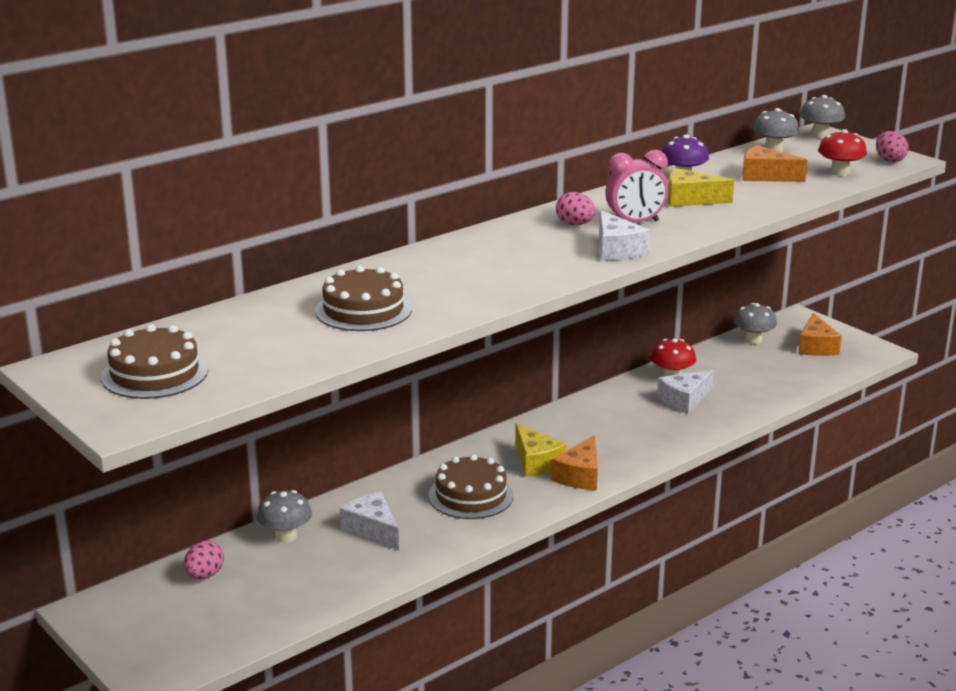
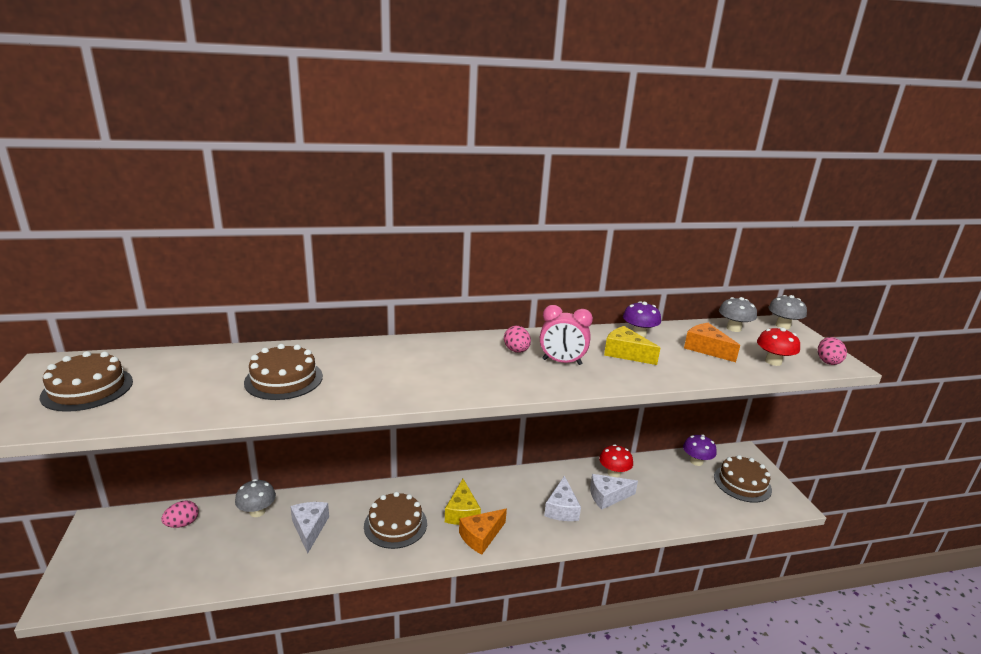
camera: 25 degrees right, 0 degrees up
white cheese [599,210,650,261] -> white cheese moved to [544,476,581,521]
grey mushroom [733,303,777,344] -> purple mushroom [683,435,717,466]
orange cheese [798,313,842,356] -> brown cake [714,455,772,503]

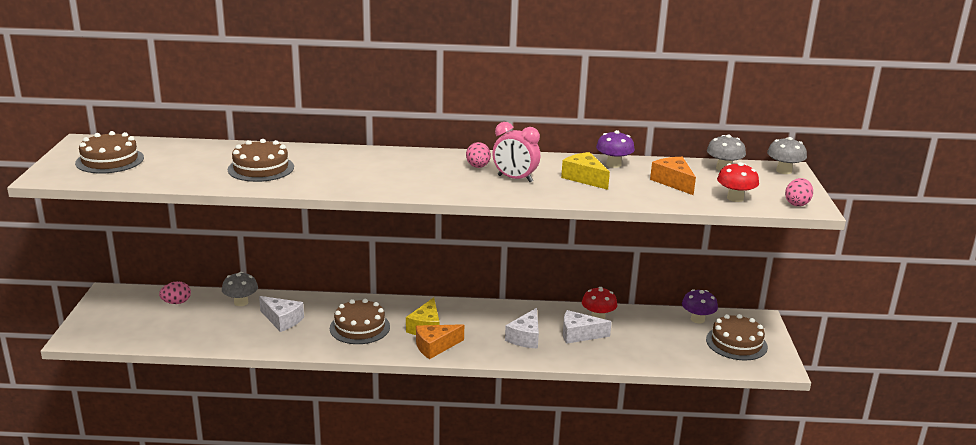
camera: 15 degrees right, 0 degrees up
white cheese [290,502,329,553] -> white cheese turned 120 degrees clockwise [259,296,304,332]

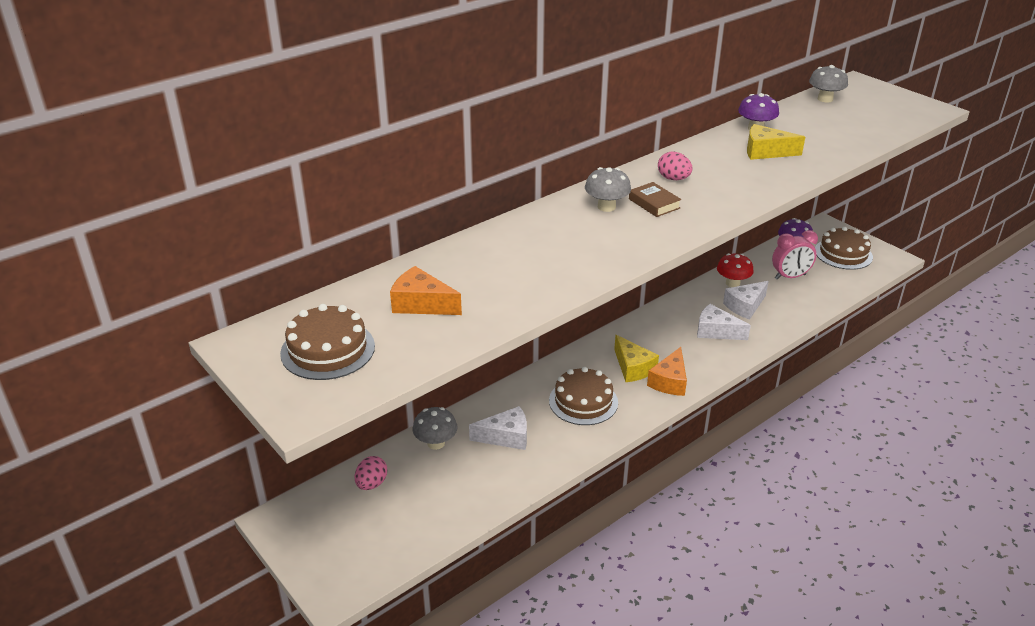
camera: 40 degrees left, 10 degrees up
brown cake [228,139,294,182] -> none
pink clock [492,122,540,182] -> pink clock moved to [772,230,818,280]
white cheese [505,308,539,349] -> white cheese turned 135 degrees clockwise [697,304,751,340]
orange cheese [650,157,696,195] -> orange cheese moved to [390,266,462,315]
red mushroom [717,162,759,202] -> none
grey mushroom [767,137,807,174] -> grey mushroom moved to [585,167,631,212]
pink egg [785,178,813,206] -> none
none -> brown book [629,182,682,217]

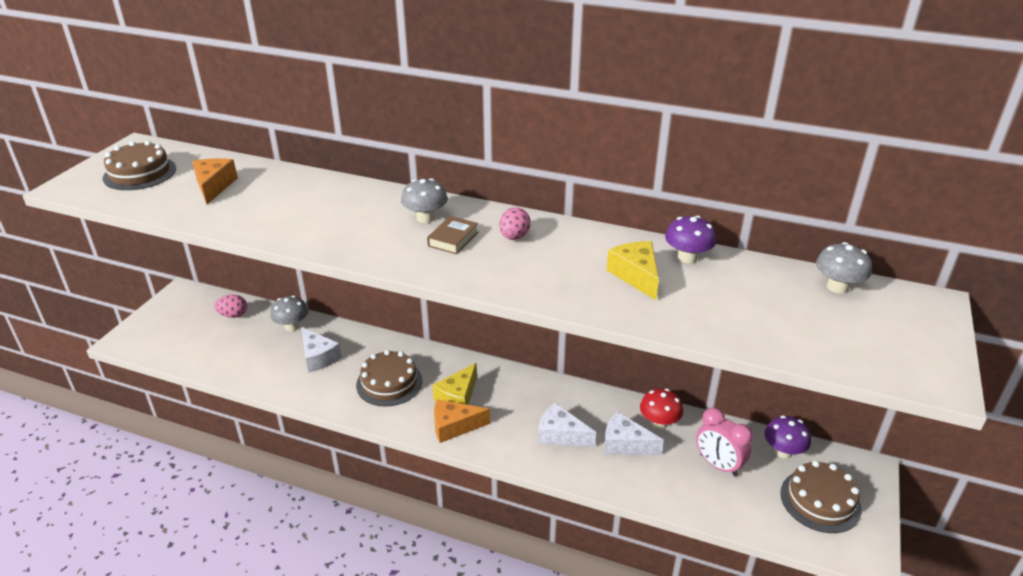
camera: 60 degrees right, 0 degrees up
white cheese [697,304,751,340] -> white cheese turned 60 degrees counterclockwise [538,403,596,447]

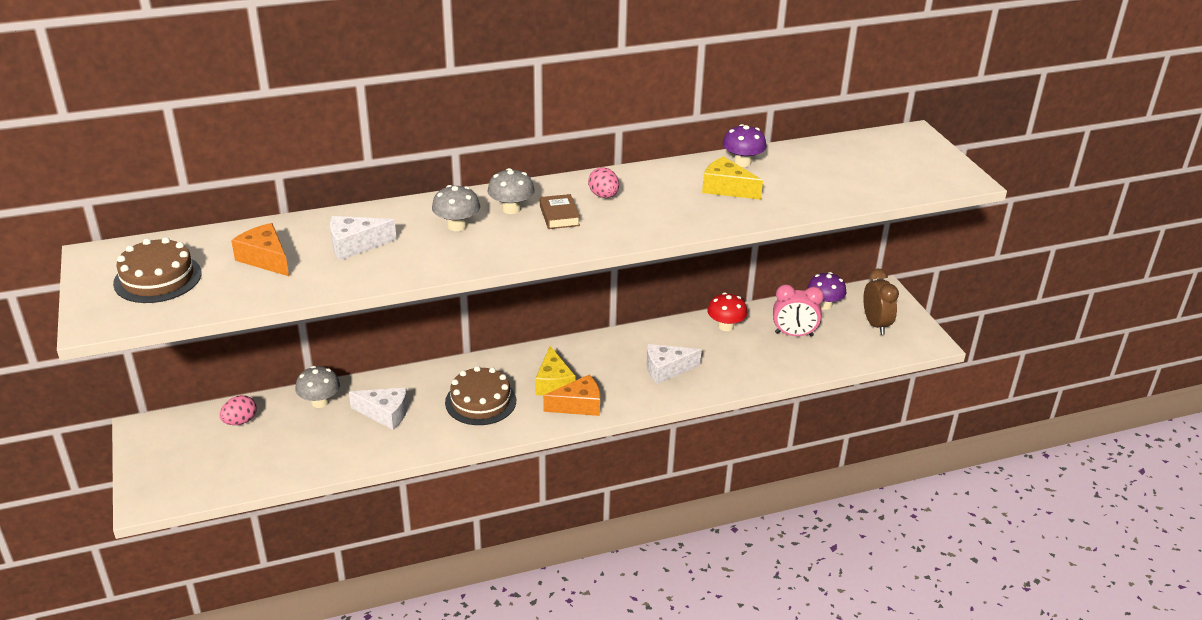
camera: 40 degrees left, 0 degrees up
orange cheese [434,399,490,443] -> orange cheese turned 150 degrees counterclockwise [543,375,600,416]
white cheese [604,412,664,455] -> white cheese moved to [330,216,397,260]
brown cake [780,461,862,533] -> brown clock [863,269,899,335]
grey mushroom [816,242,872,294] -> grey mushroom moved to [432,185,480,231]

